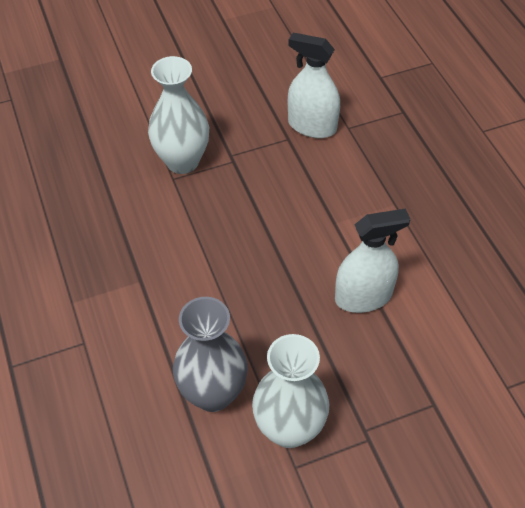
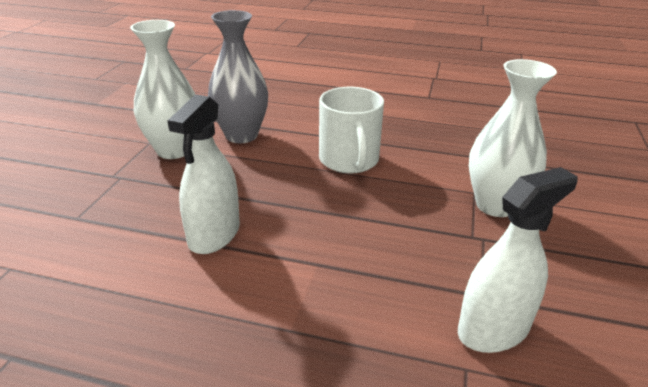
camera: 125 degrees right, 20 degrees down
none -> white mug [319,87,384,173]

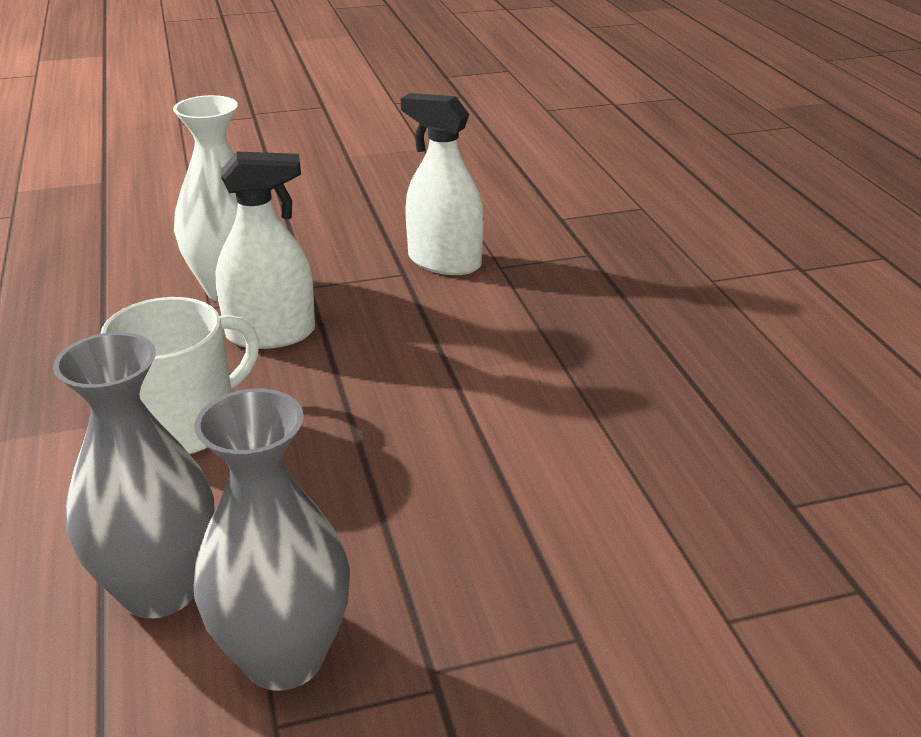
camera: 120 degrees left, 0 degrees up
white vase [130,20,195,159] -> grey vase [194,388,350,691]
white spray bottle [167,94,240,254] -> white spray bottle moved to [216,152,315,349]

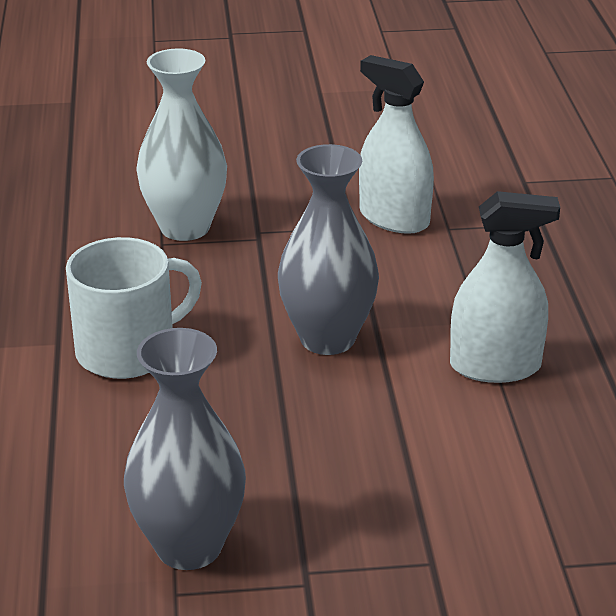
camera: 10 degrees right, 0 degrees up
grey vase [53,332,215,618] -> grey vase moved to [278,144,379,355]
white spray bottle [216,152,315,349] -> white spray bottle moved to [450,191,560,383]

